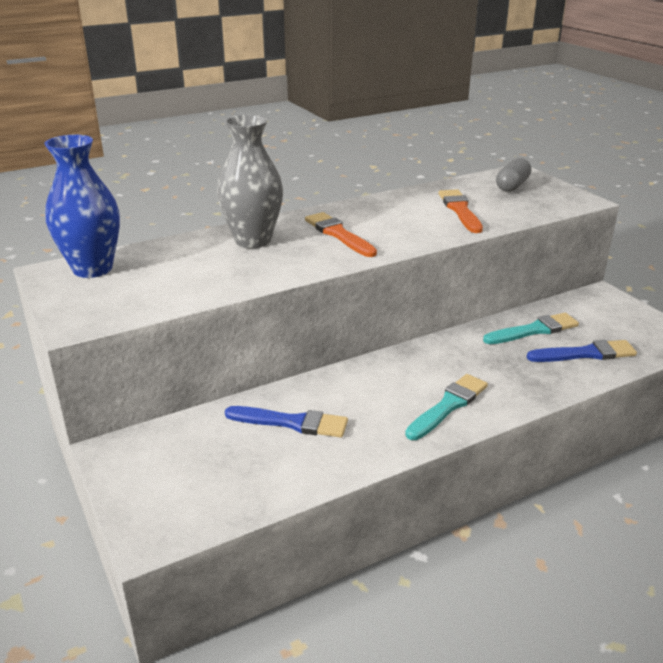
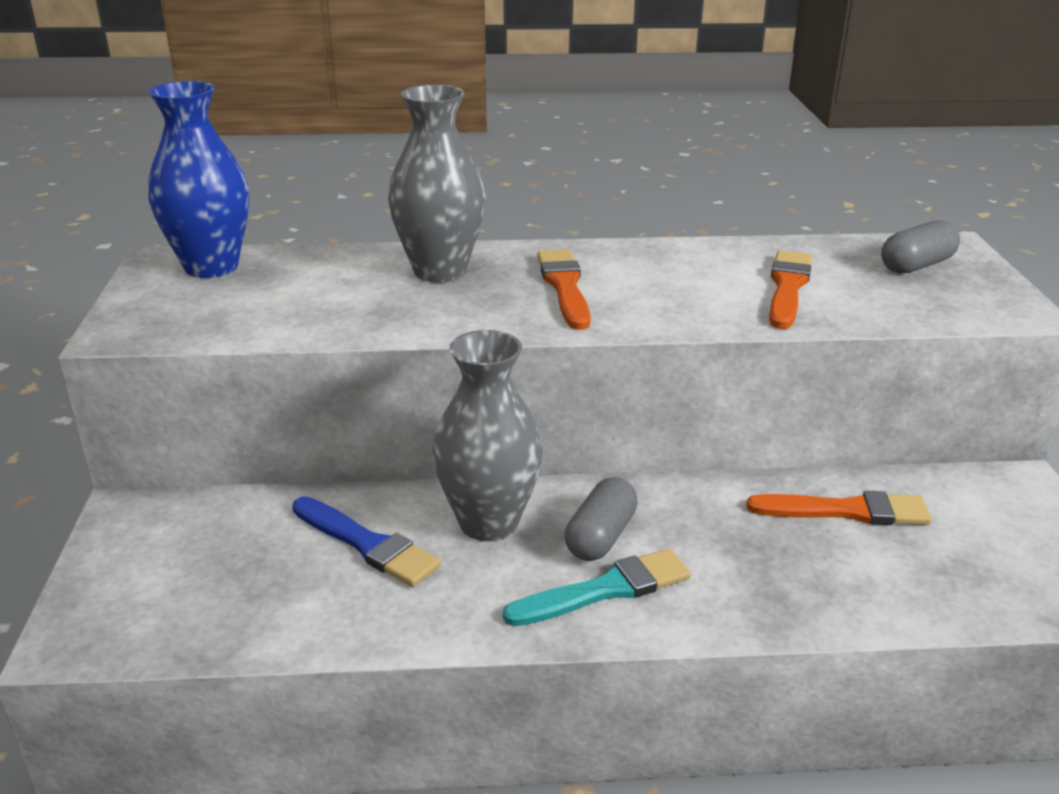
camera: 25 degrees right, 0 degrees up
turquoise brush [483,313,579,344] -> orange brush [746,491,932,525]
blue brush [527,340,637,362] -> none
none -> grey vase [432,330,543,541]
none -> grey capsule [565,477,638,561]

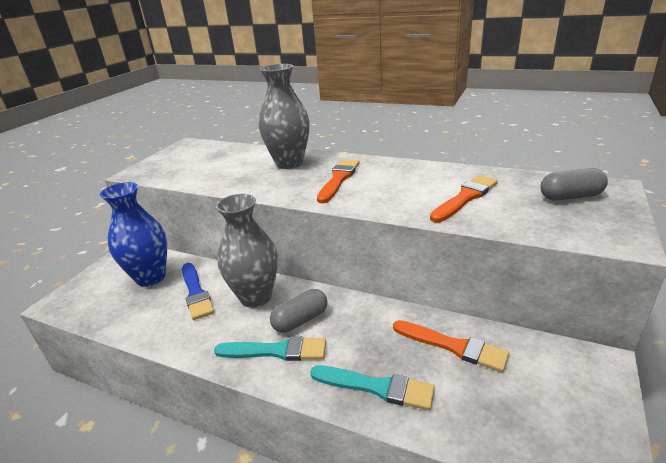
camera: 30 degrees right, 0 degrees up
blue vase [148,81,249,278] -> blue vase moved to [100,182,167,287]
none -> turquoise brush [310,366,435,410]

